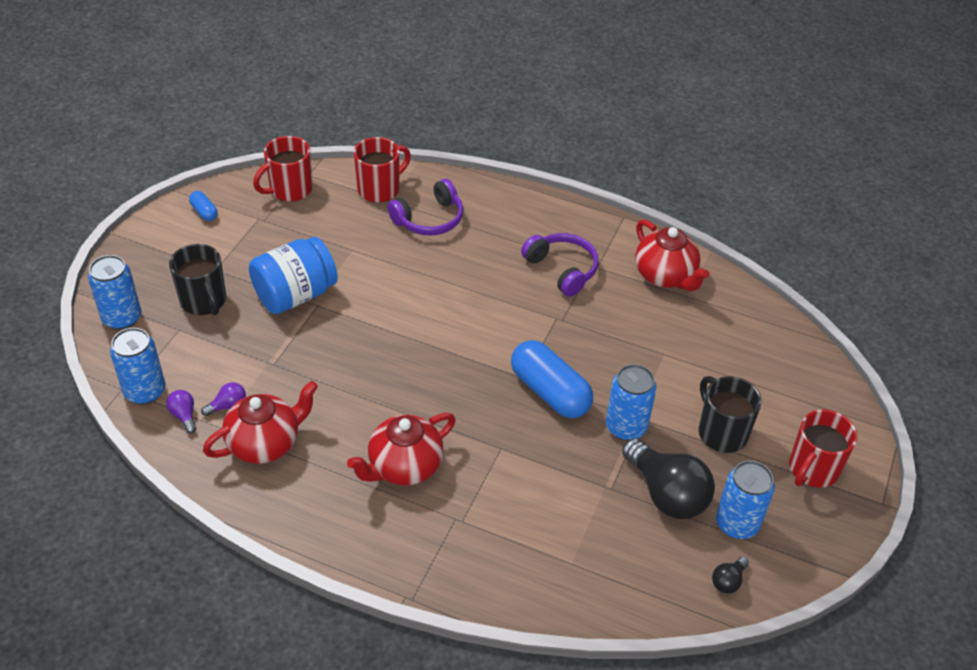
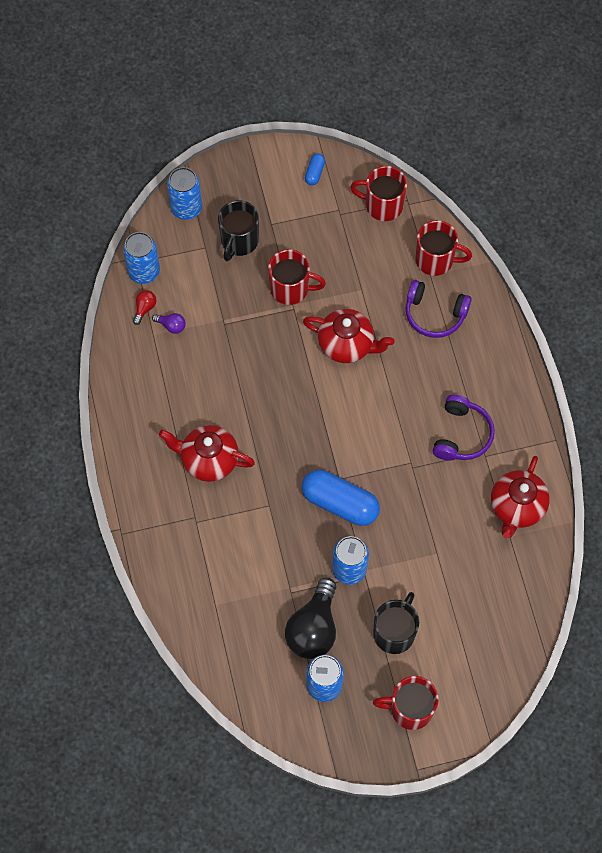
camera: 55 degrees right, 20 degrees up
purple light bulb [166,390,196,433] -> red light bulb [133,290,156,325]
red teapot [203,381,318,464] -> red teapot moved to [303,309,395,363]
blue jar [249,237,338,314] -> red mug [268,249,326,305]
blue capsule [511,340,593,418] -> blue capsule turned 75 degrees counterclockwise [302,470,380,526]
black light bulb [712,556,749,594] -> none

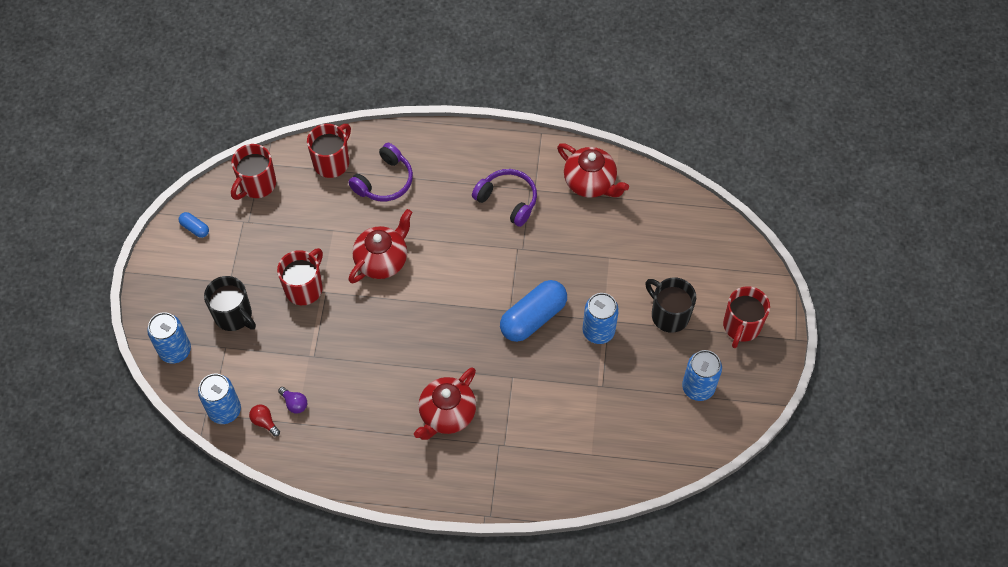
camera: 70 degrees left, 5 degrees down
purple light bulb [152,313,186,334] -> purple light bulb turned 90 degrees clockwise [278,387,307,414]
black light bulb [285,578,336,659] -> none

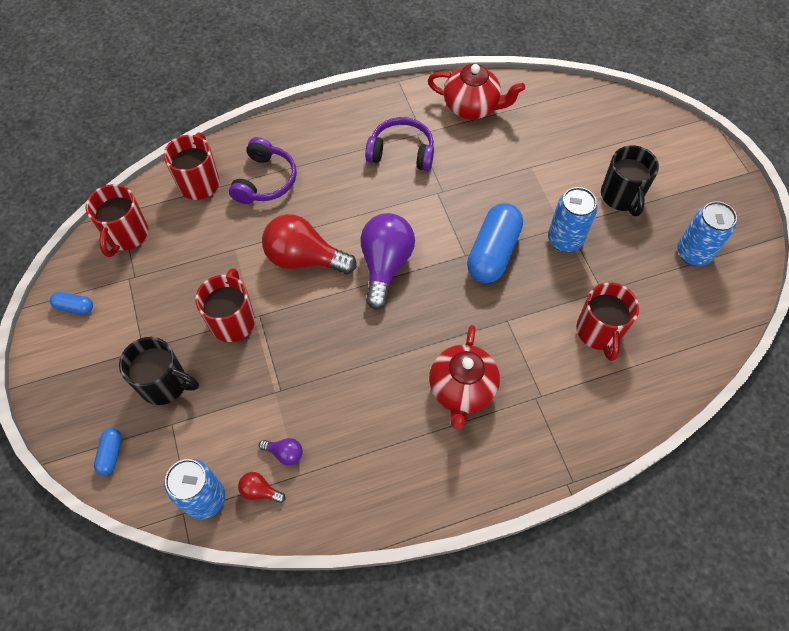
camera: 25 degrees left, 0 degrees up
blue can [147,312,191,364] -> blue capsule [94,428,122,475]
red teapot [348,209,412,283] -> red light bulb [262,214,357,274]
black mug [645,277,696,333] -> black mug turned 120 degrees counterclockwise [601,145,659,216]
red mug [723,286,770,348] -> red mug moved to [576,282,639,361]
none -> purple light bulb [361,213,415,310]

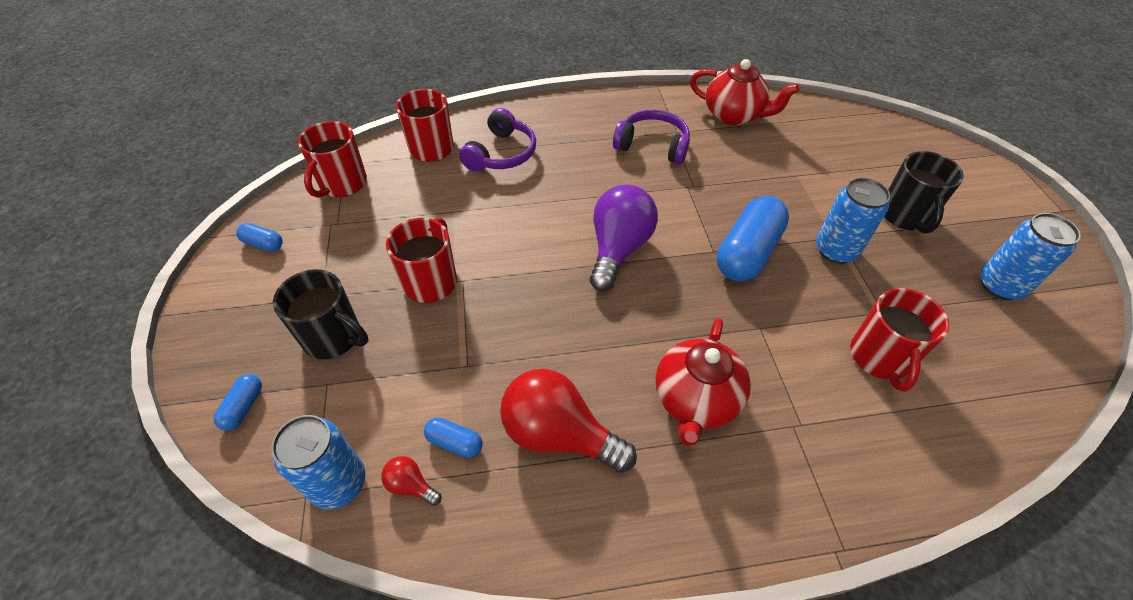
camera: 10 degrees right, 10 degrees down
purple light bulb [259,438,303,465] -> blue capsule [424,418,482,458]
red light bulb [262,214,357,274] -> red light bulb moved to [500,369,637,473]

